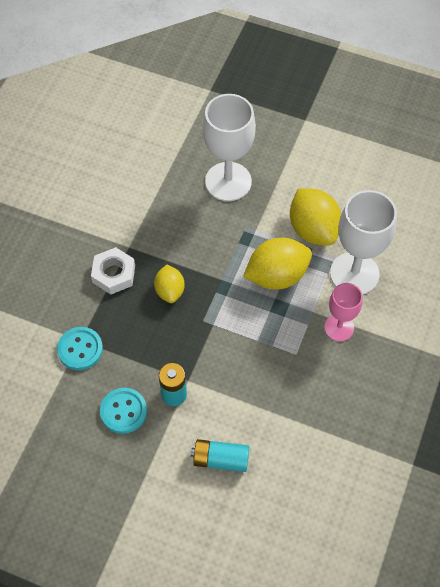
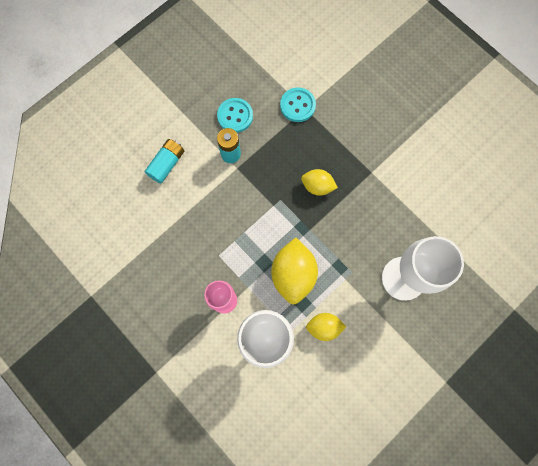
camera: 115 degrees right, 15 degrees up
white nut [91,247,135,294] -> none
yellow lemon [290,188,341,245] -> yellow lemon [306,313,346,341], size x0.59

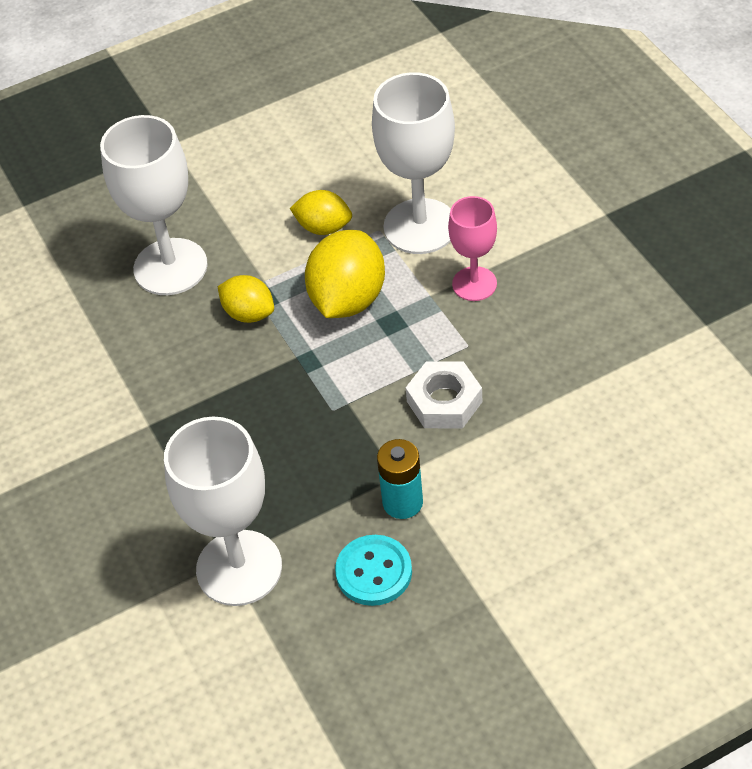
camera: 160 degrees left, 25 degrees down
turquoise battery [144,139,184,184] -> none
turquoise button [280,87,316,122] -> white goblet [164,417,282,606]
yellow lemon [301,169,338,196] -> yellow lemon moved to [218,275,274,323]
none -> white nut [406,362,482,428]

